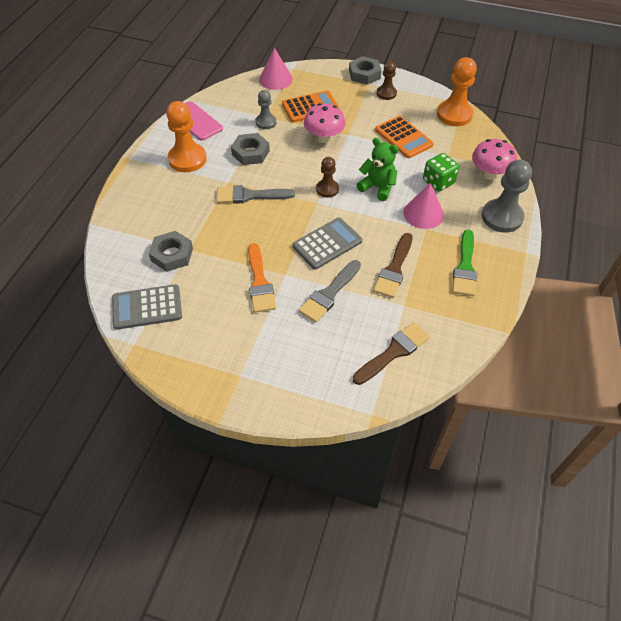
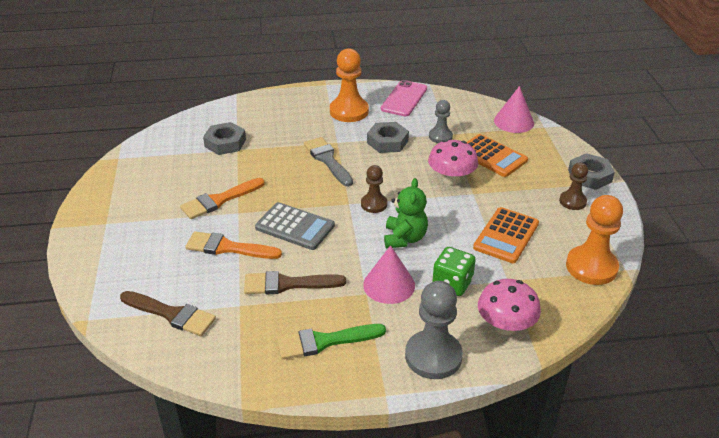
camera: 65 degrees right, 15 degrees down
grey calculator [112,284,182,330] -> none
grey brush [299,260,361,322] -> orange brush [185,231,282,259]

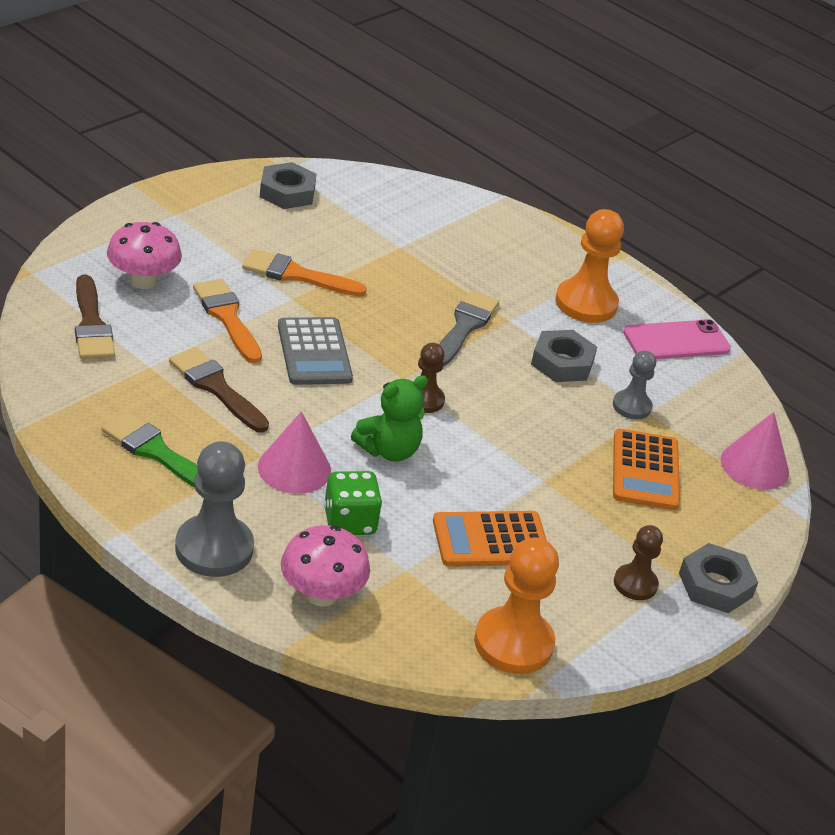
camera: 45 degrees right, 0 degrees up
grey nut [203,122,246,155] -> grey nut moved to [260,162,317,209]
pink mushroom [428,140,479,185] -> pink mushroom moved to [107,222,182,289]

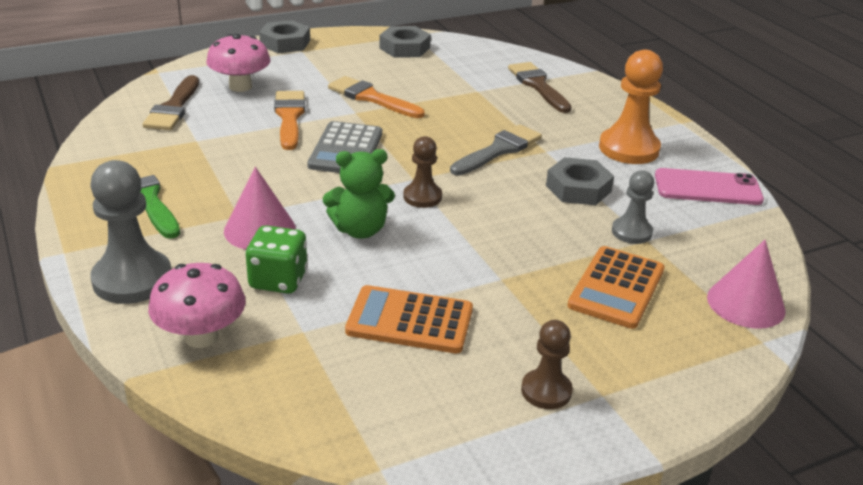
camera: 25 degrees right, 5 degrees down
brown brush [169,347,269,432] -> brown brush moved to [508,62,572,113]
orange pawn [474,537,559,674] -> none
grey nut [679,543,758,613] -> grey nut moved to [259,20,310,53]

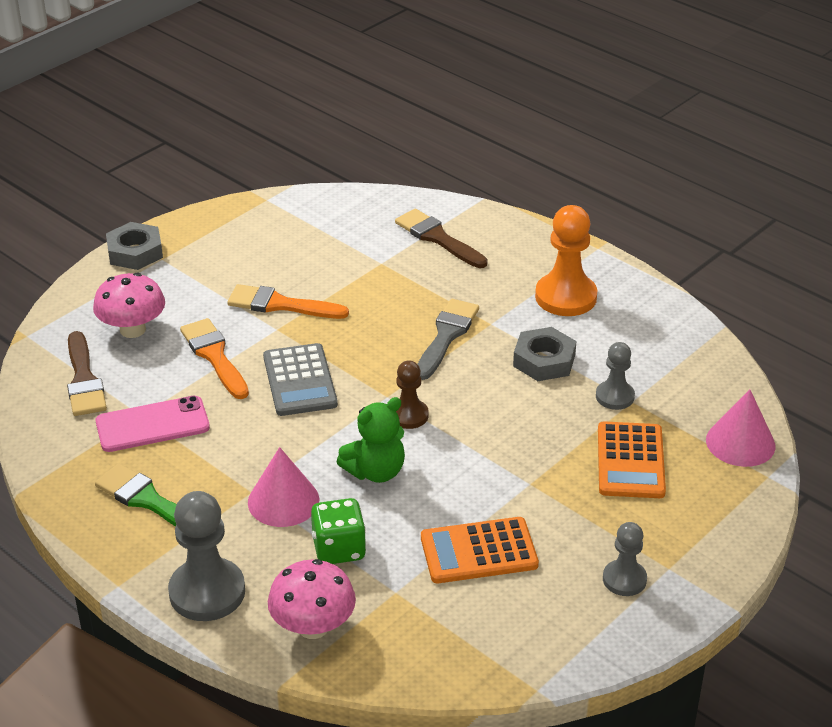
camera: 20 degrees left, 5 degrees up
grey nut [379,26,431,58] -> none
brown pawn [521,320,573,409] -> grey pawn [603,522,647,596]
pink phone [655,168,764,205] -> pink phone moved to [95,396,210,452]

